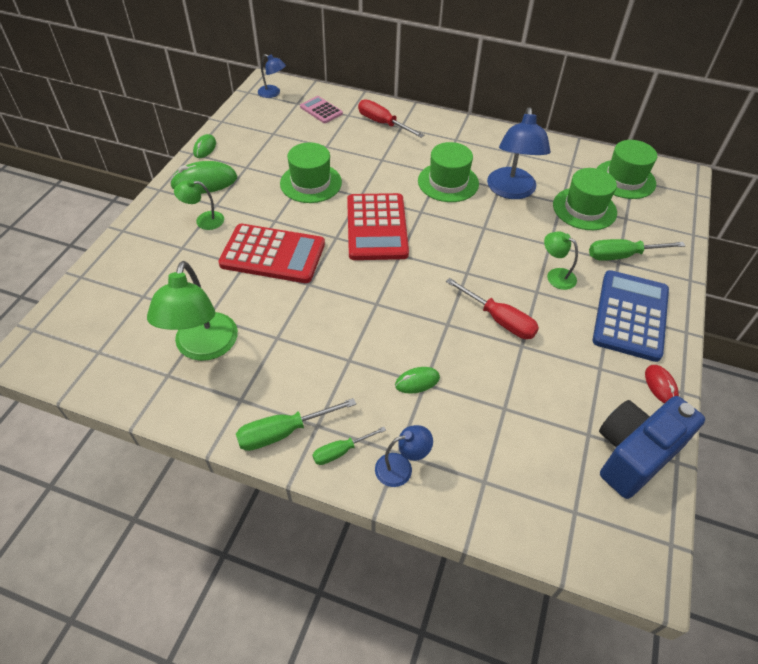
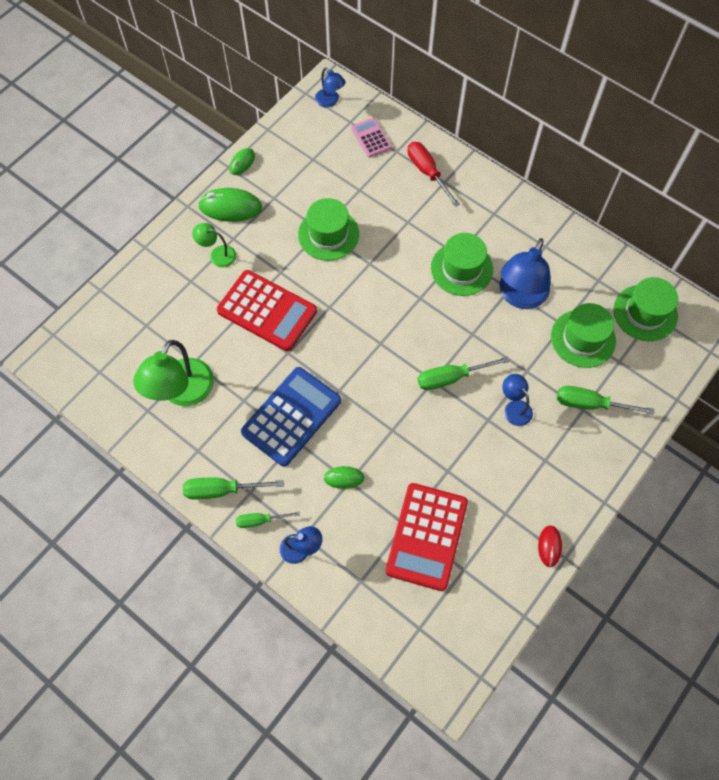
camera: 20 degrees right, 15 degrees up
red calculator [347,193,409,260] -> red calculator moved to [385,483,468,591]
red screwdriver [446,278,539,339] -> none
green lamp [544,232,578,290] -> blue lamp [502,374,533,426]
blue calculator [593,270,669,362] -> blue calculator moved to [241,367,341,467]
blue camera [599,396,705,499] -> none
none -> green screwdriver [418,356,510,390]

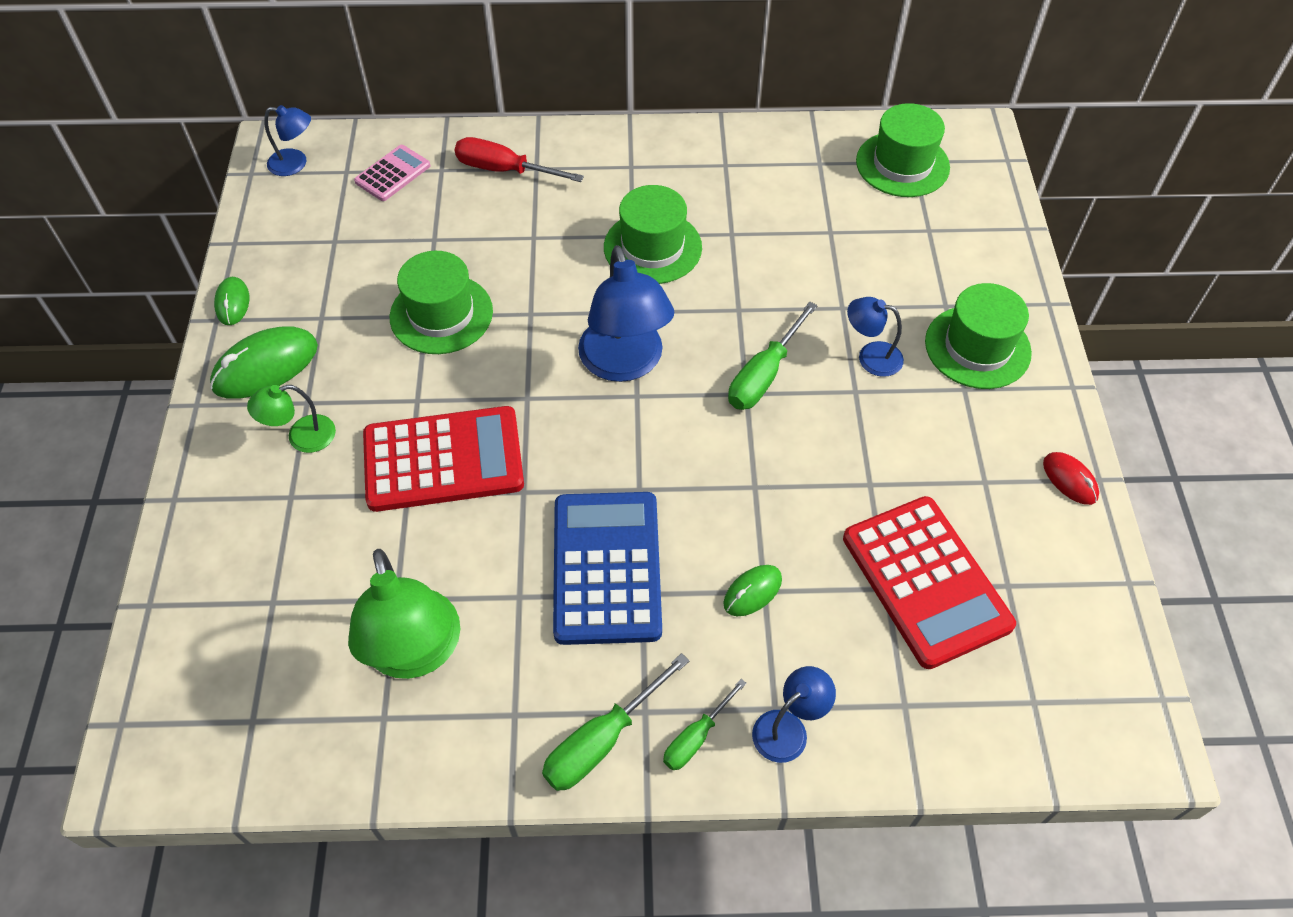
camera: 40 degrees left, 10 degrees down
pink calculator [351,118,392,158] -> pink calculator turned 105 degrees clockwise [354,145,430,201]
blue lamp [500,238,551,309] -> blue lamp moved to [578,245,674,382]
green hat [551,303,616,368] -> green hat moved to [925,283,1032,389]
green screwdriver [557,386,655,415] -> none

